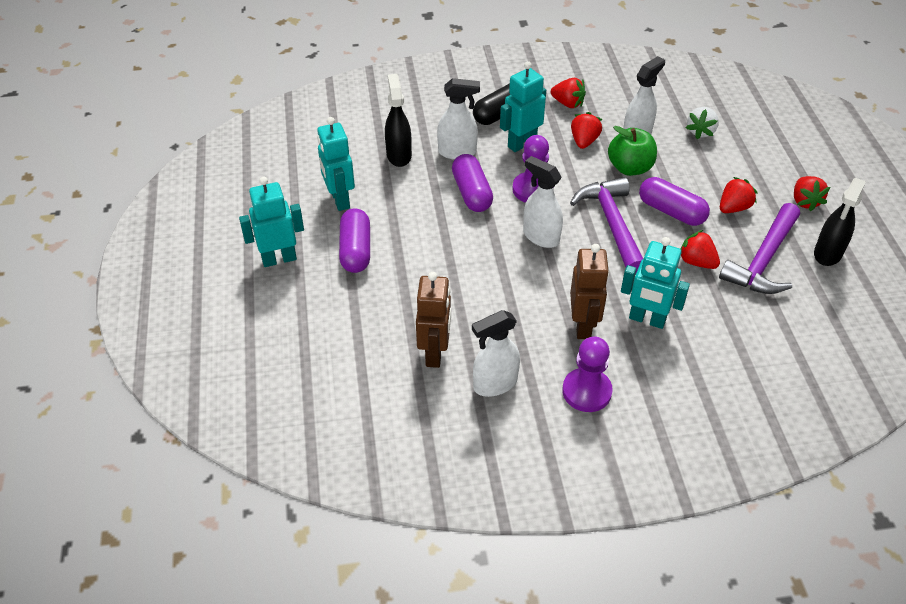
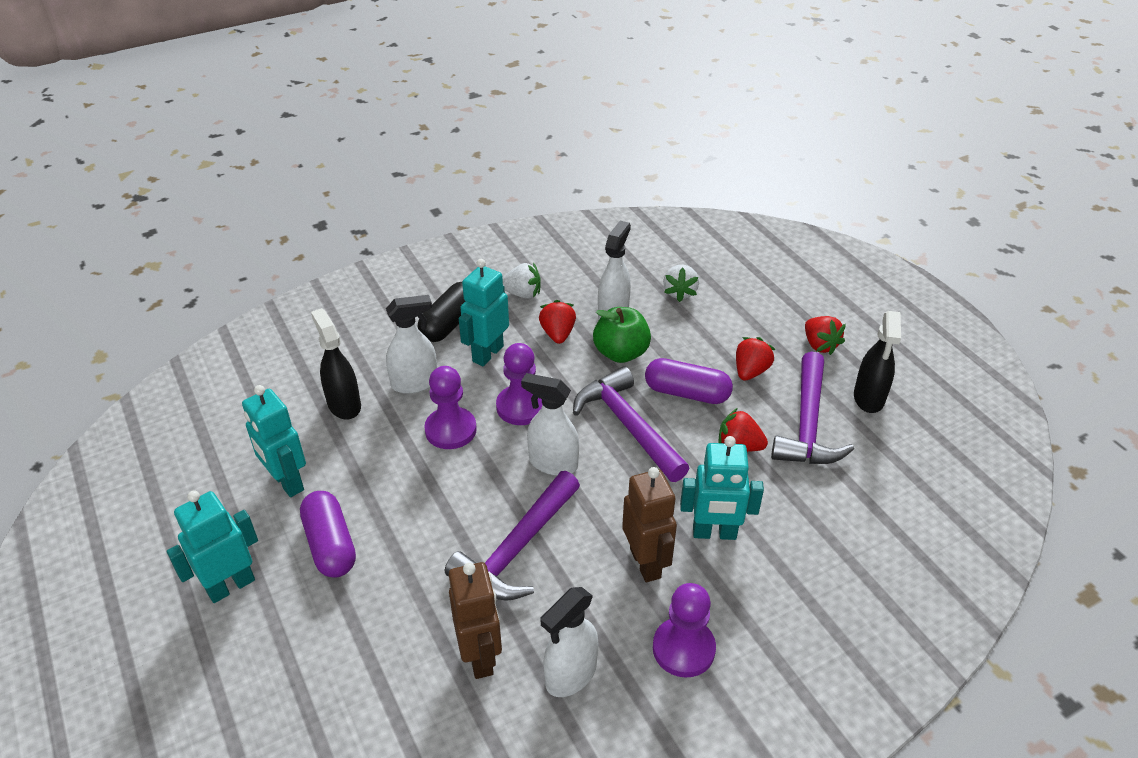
camera: 20 degrees left, 5 degrees down
purple capsule [452,154,493,212] -> purple pawn [424,366,477,449]
red strawberry [551,78,586,108] -> white strawberry [503,263,540,299]
none -> purple hammer [445,471,580,601]

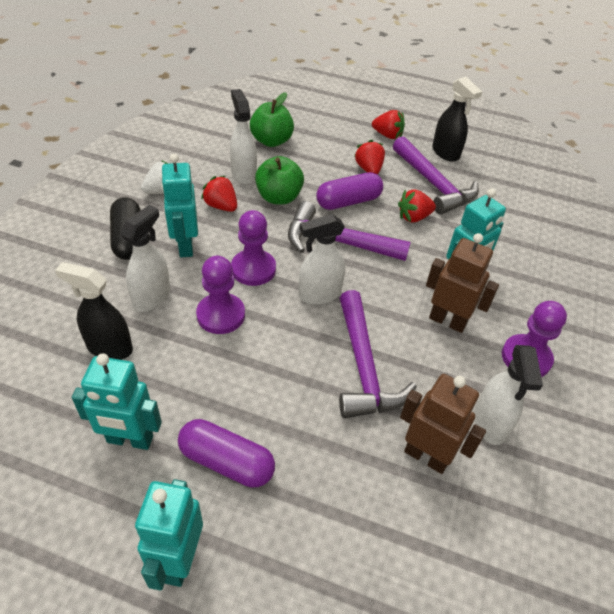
camera: 45 degrees left, 5 degrees up
white strawberry [663,265,699,302] -> green apple [250,92,294,147]

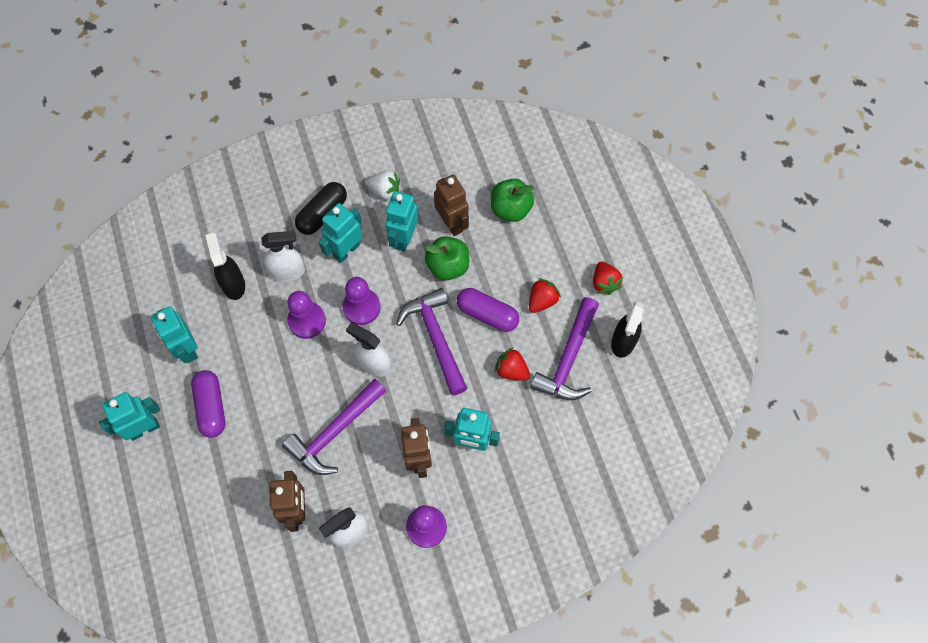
camera: 55 degrees right, 20 degrees up
red strawberry [201,176,237,212] -> turquoise robot [385,191,418,252]
white spray bottle [230,89,257,184] -> brown robot [434,174,469,236]

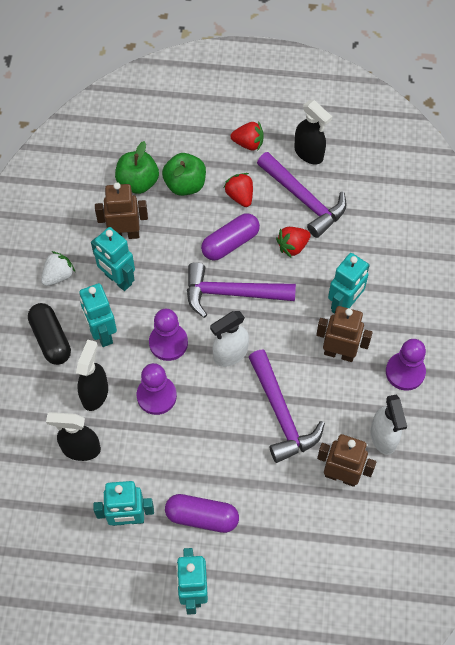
camera: 65 degrees left, 5 degrees down
white spray bottle [261,231,305,282] -> black spray bottle [76,340,108,411]
green apple [425,236,469,280] -> green apple moved to [162,153,206,196]

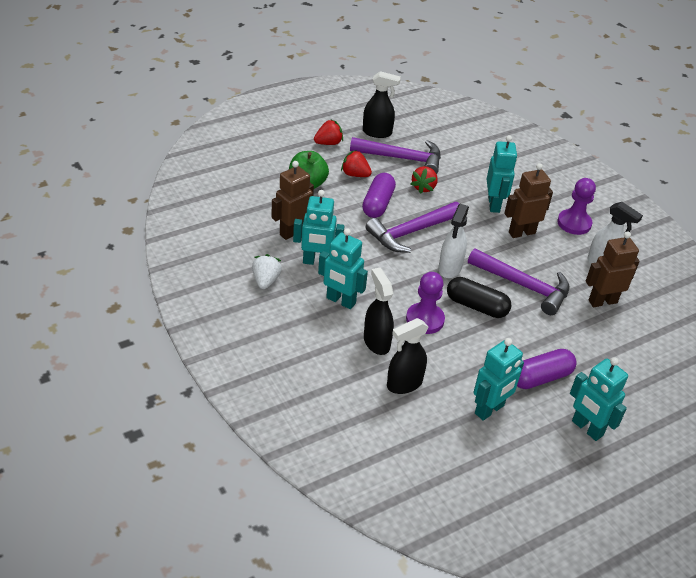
camera: 40 degrees left, 20 degrees down
black capsule [28,303,71,365] -> black capsule moved to [447,277,511,318]
green apple [115,141,159,194] -> none
purple pawn [149,309,188,361] -> none

